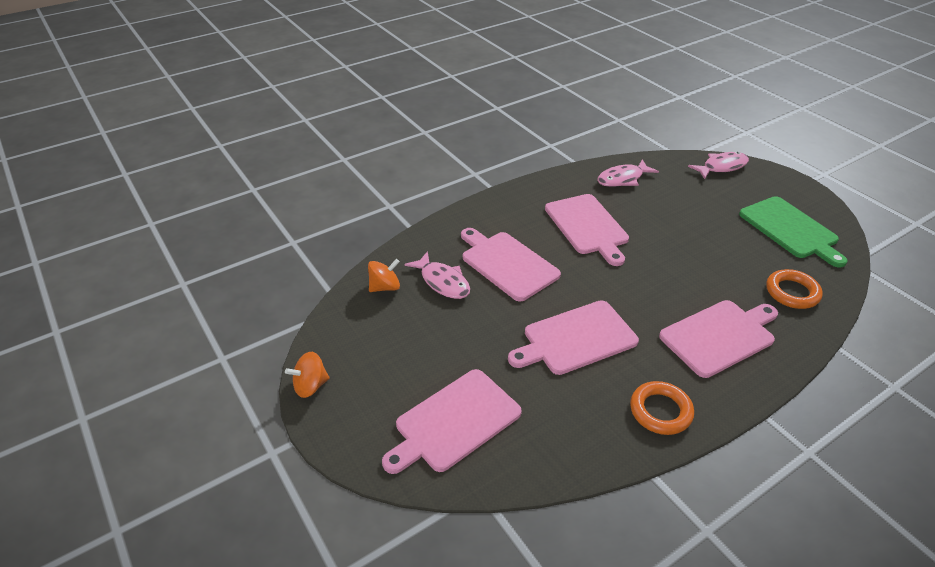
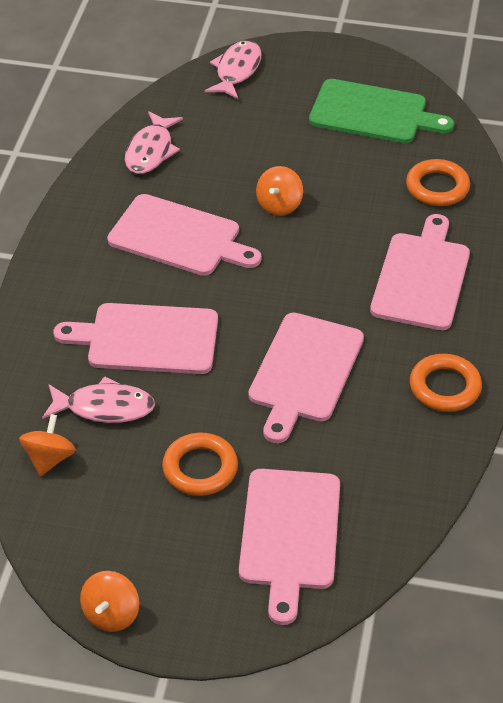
camera: 45 degrees left, 5 degrees up
none -> orange ring [162,433,238,496]
none -> orange spinning top [256,166,303,216]

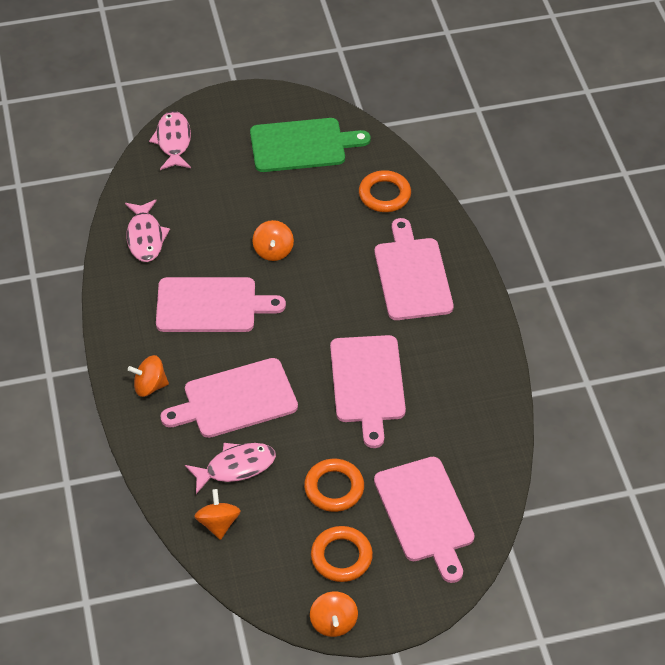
camera: 25 degrees left, 5 degrees up
orange ring [410,354,482,412] -> orange ring moved to [311,526,373,582]
none -> orange spinning top [128,355,169,397]

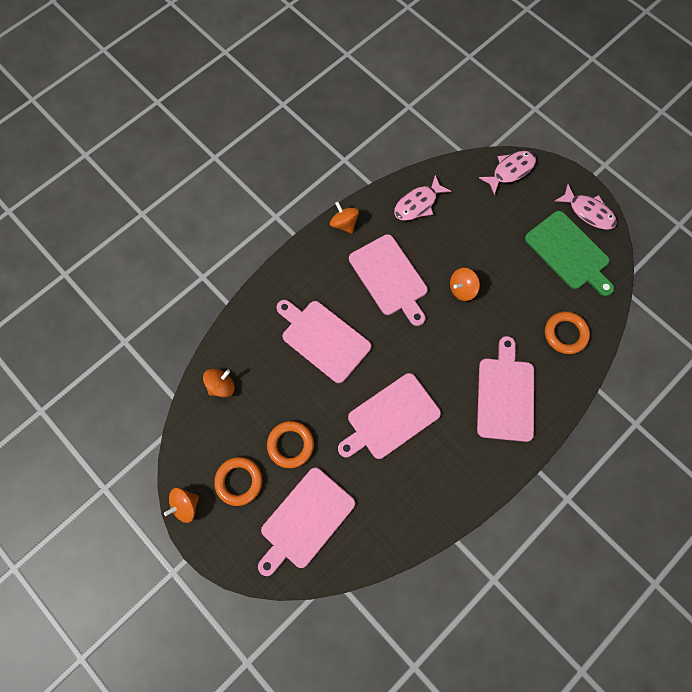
camera: 60 degrees right, 20 degrees up
orange spinning top [128,355,169,397] -> orange spinning top moved to [330,202,359,234]
pink fish [185,443,276,494] -> pink fish moved to [555,184,617,230]
pink cutting board [374,218,454,320] -> pink cutting board turned 45 degrees counterclockwise [477,336,534,442]

